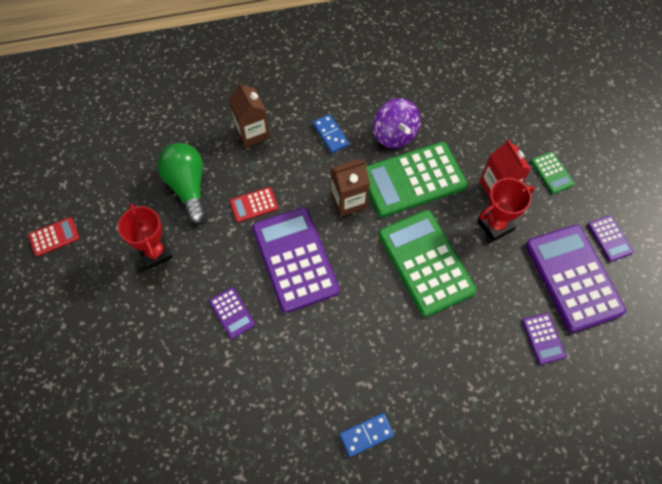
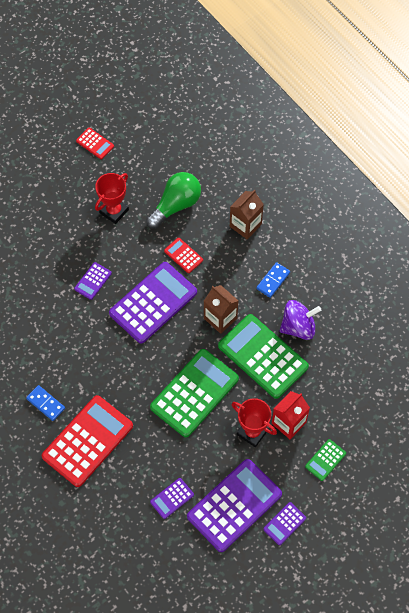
camera: 65 degrees right, 0 degrees up
purple spinning top [373,98,420,148] -> purple spinning top turned 150 degrees counterclockwise [280,300,321,340]
none -> red calculator [42,395,133,487]

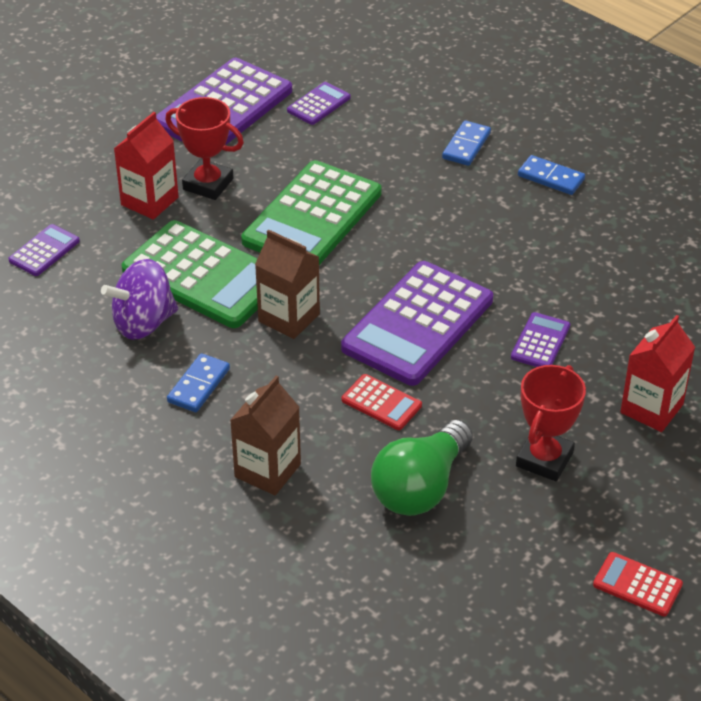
camera: 170 degrees right, 20 degrees down
red calculator [42,395,133,487] -> blue domino [442,120,491,166]
purple calculator [263,502,306,545] -> purple calculator moved to [8,224,80,276]
green calculator [305,439,346,481] -> none
none -> red carton [620,315,695,432]

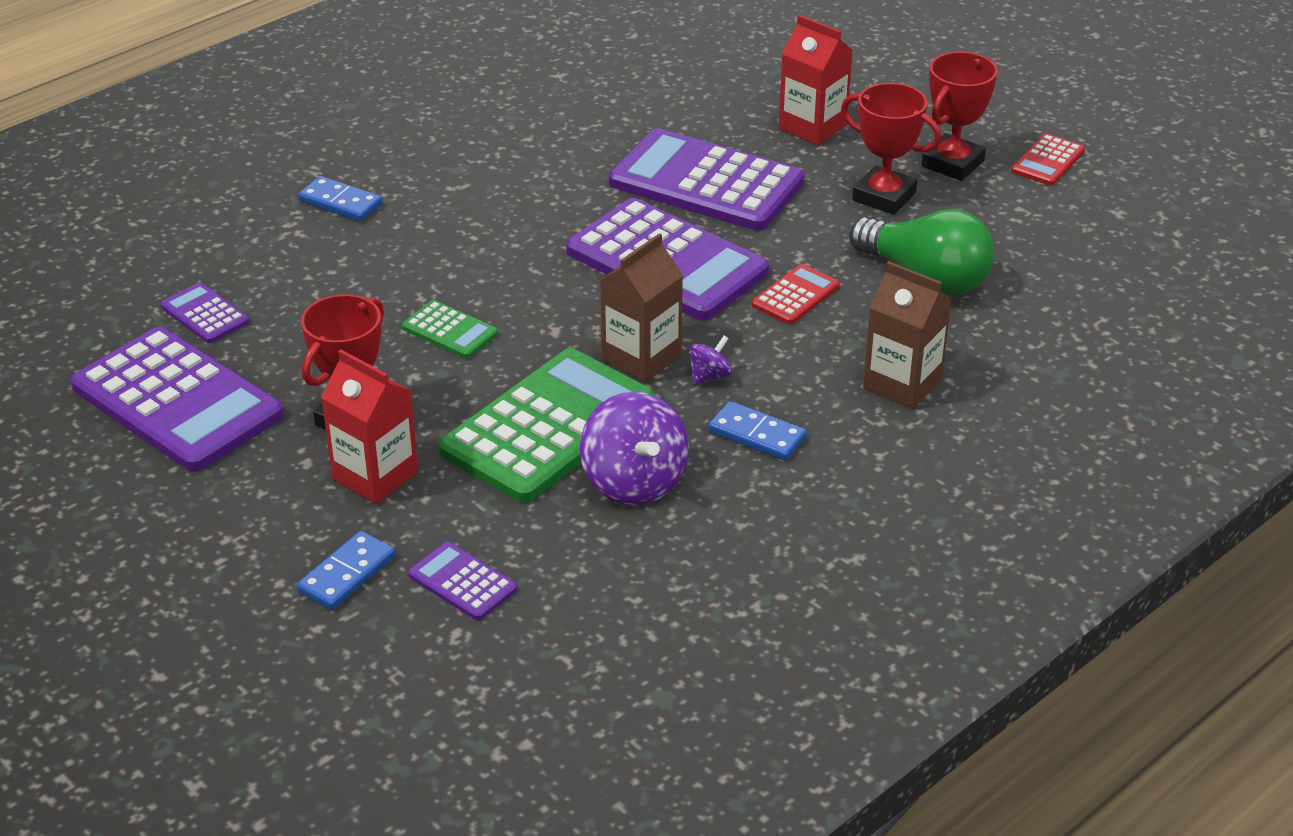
camera: 85 degrees left, 5 degrees down
green calculator [241,160,381,265] -> green calculator [402,300,498,358], size x0.45
purple calculator [511,312,570,367] -> purple calculator [609,128,804,231], size x2.20
blue domino [518,155,585,195] -> blue domino moved to [296,531,396,610]
none -> purple spinning top [689,336,732,385]
none -> red trophy [921,52,998,181]

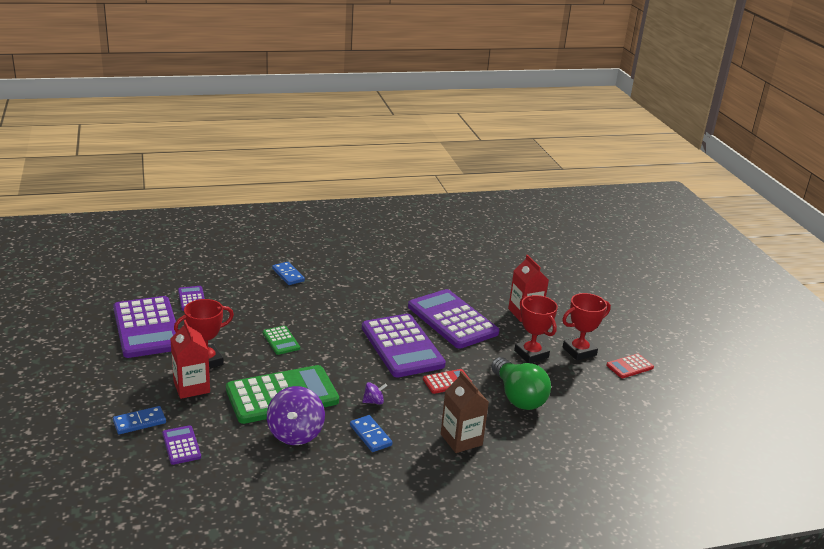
camera: 25 degrees right, 10 degrees down
brown carton [600,233,683,382] -> none

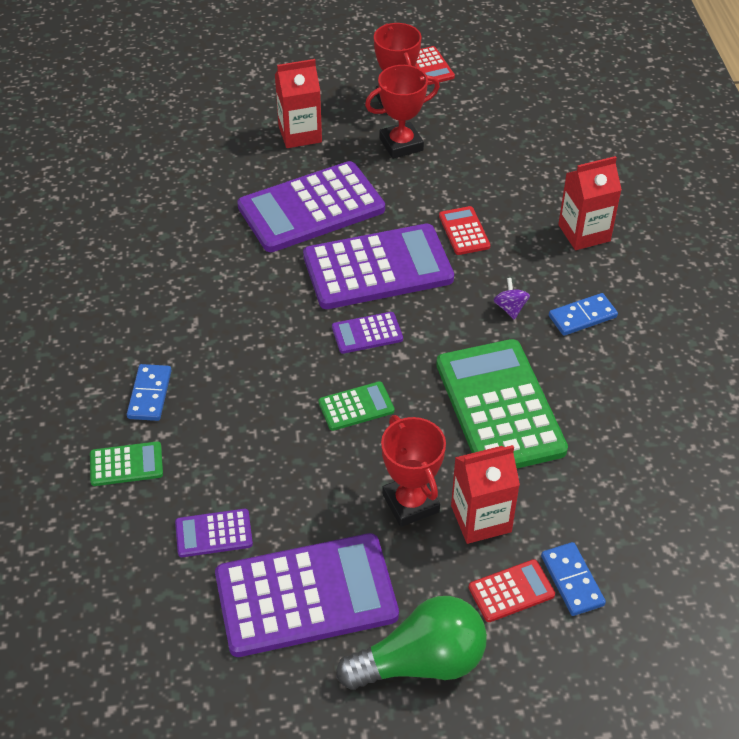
camera: 80 degrees left, 20 degrees up
purple calculator [162,425,201,465] -> purple calculator moved to [332,312,403,354]
purple spinning top [267,386,325,445] -> none
blue domino [272,262,305,285] -> blue domino turned 60 degrees counterclockwise [127,364,171,421]
brown carton [441,371,489,453] -> red carton [558,156,622,250]
green light bulb [491,357,551,410] -> green light bulb moved to [336,596,487,690]
none -> green calculator [90,441,163,486]
none -> red calculator [469,559,555,622]

